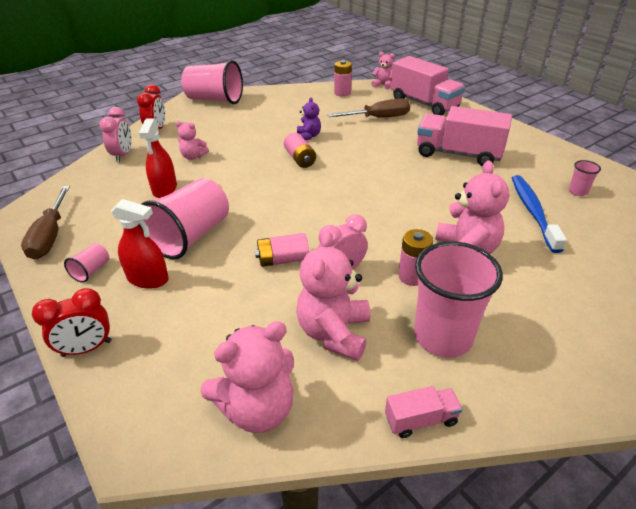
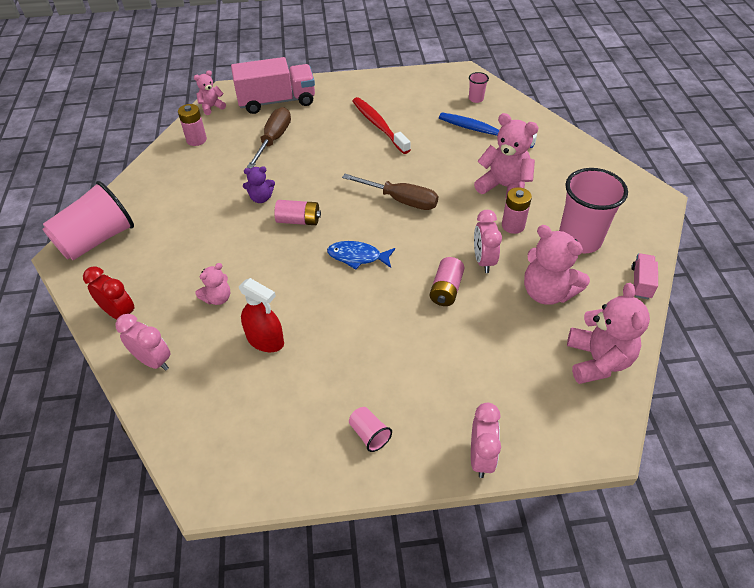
camera: 60 degrees left, 10 degrees up
brown screwdriver [21,186,70,259] -> brown screwdriver moved to [342,174,438,210]
red clock [32,288,111,357] -> pink clock [471,403,501,478]
red spray bottle [111,199,169,289] -> none
pink cup [139,178,229,259] -> none
purple teddy bear [297,97,321,140] -> purple teddy bear turned 150 degrees clockwise [243,166,275,203]
pink truck [417,106,512,166] -> red toothbrush [352,97,411,154]
none -> blue fish [327,241,395,270]

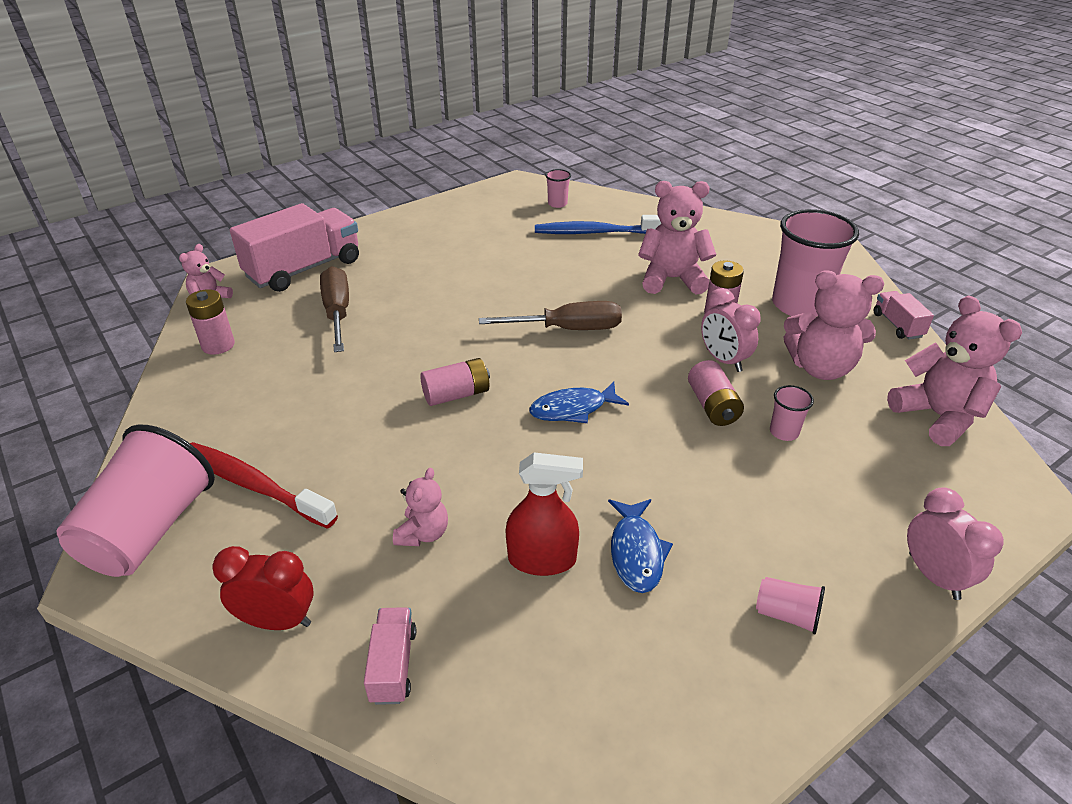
camera: 30 degrees left, 10 degrees down
pink clock [116,314,170,371] -> pink truck [364,607,416,705]
purple teddy bear [243,166,275,203] -> none
red toothbrush [352,97,411,154] -> red toothbrush moved to [190,442,338,529]
none -> blue fish [608,499,673,593]
none -> pink cup [770,385,814,441]

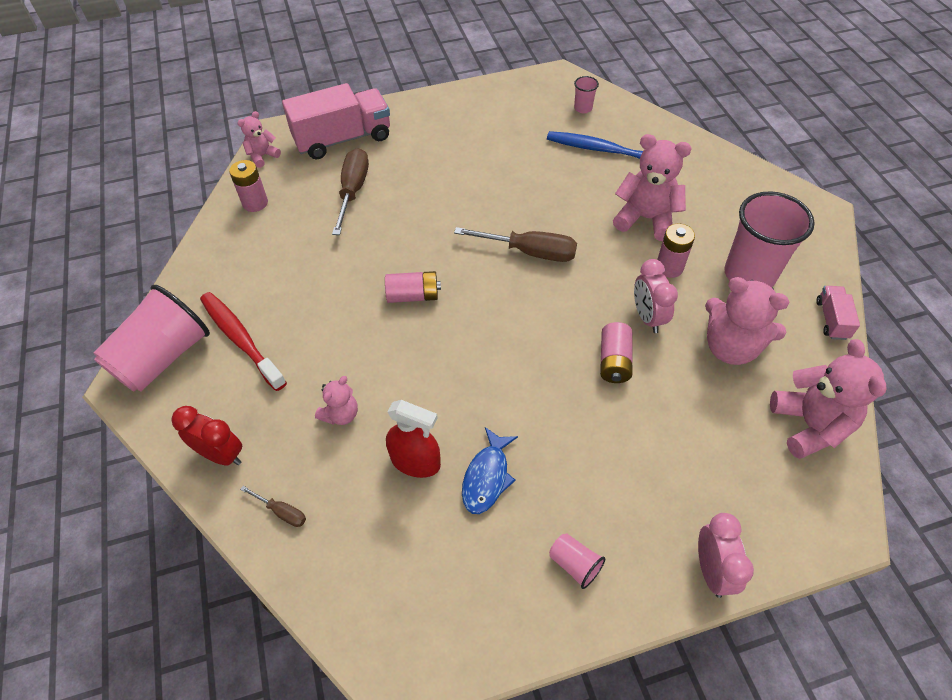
camera: 20 degrees right, 15 degrees up
pink truck [364,607,416,705] -> brown screwdriver [240,486,306,527]
blue fish [529,382,629,423] -> none
pink cup [770,385,814,441] -> none

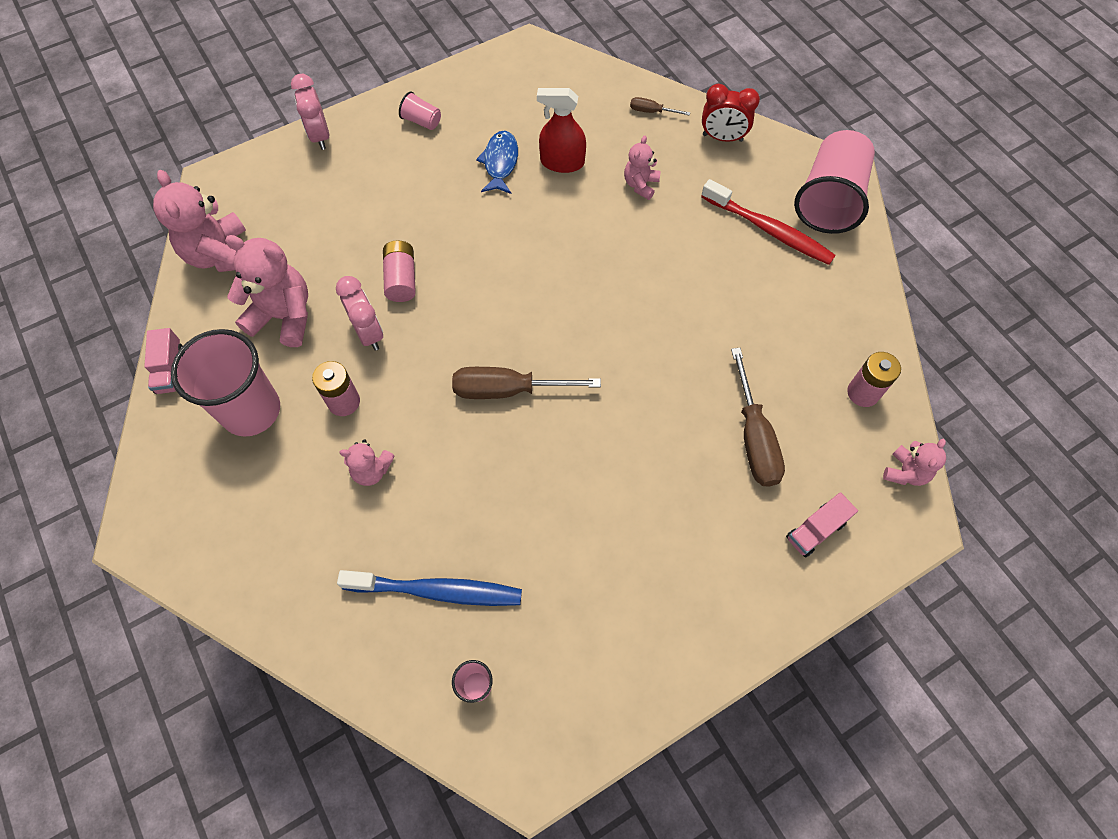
camera: 165 degrees right, 10 degrees up
pink truck [282,83,390,159] -> pink truck [786,492,858,558], size x0.47
pink battery [385,271,441,303] -> none
pink teddy bear [613,134,692,241] -> pink teddy bear [339,439,395,486], size x0.55

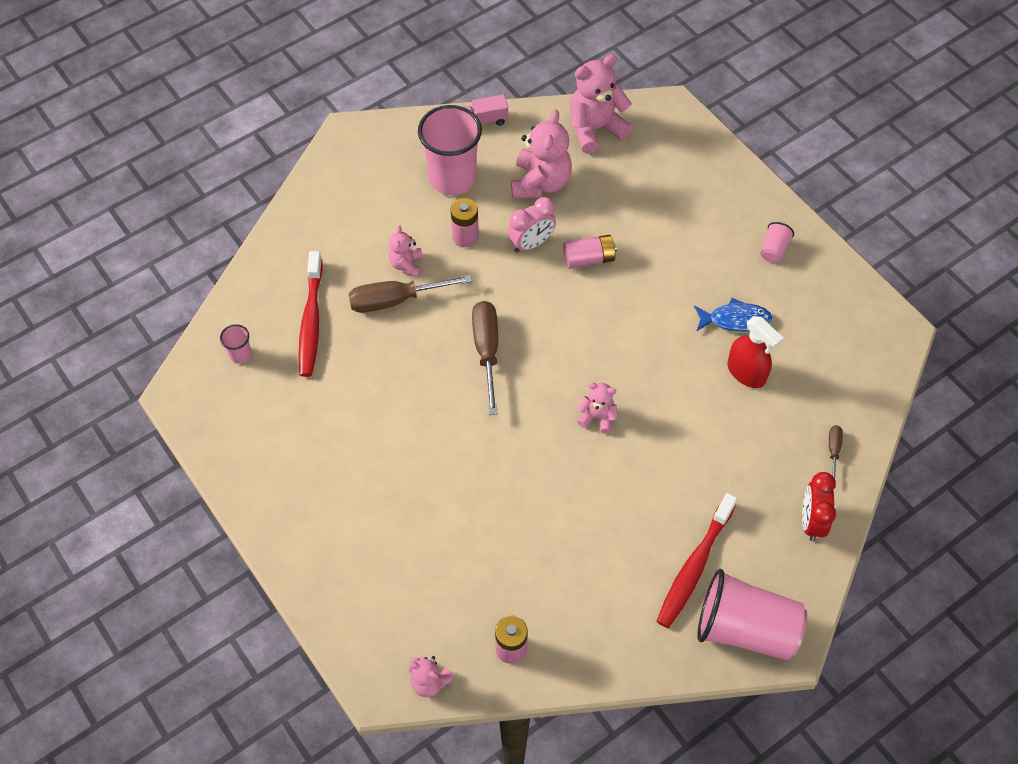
camera: 85 degrees right, 5 degrees down
pink clock [291,74,329,150] -> none
blue toothbrush [337,570,522,606] -> red toothbrush [299,251,323,377]
red spray bottle [537,88,586,173] -> red spray bottle turned 135 degrees clockwise [728,316,784,388]
pink teddy bear [624,135,660,200] -> pink teddy bear moved to [577,382,618,434]
brown screwdriver [731,348,785,487] -> brown screwdriver moved to [348,275,472,313]
pink truck [786,492,858,558] -> none

